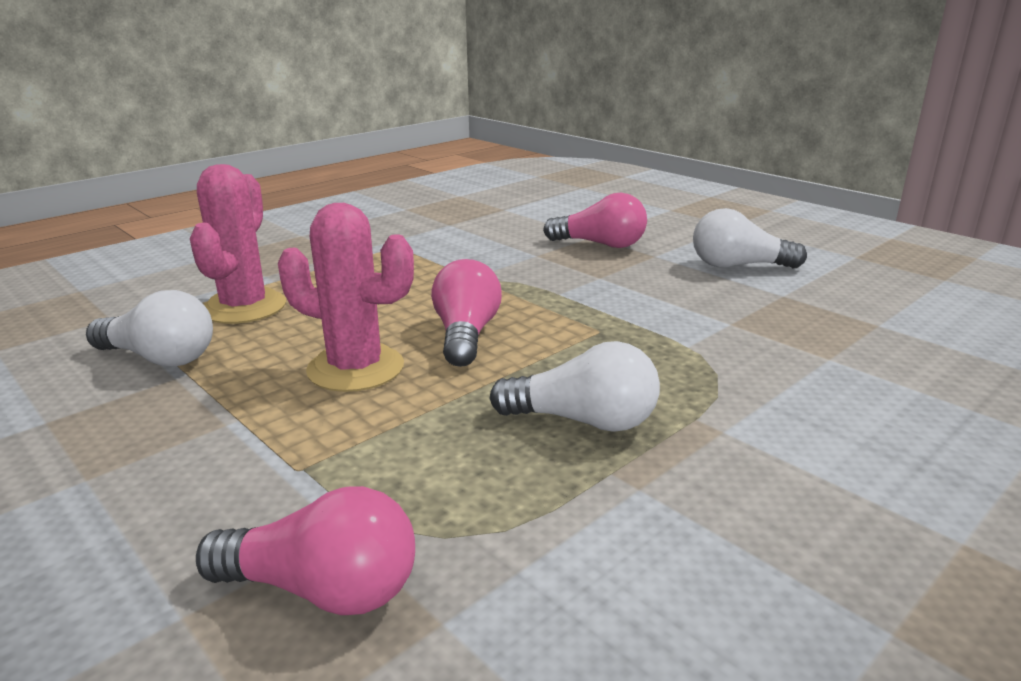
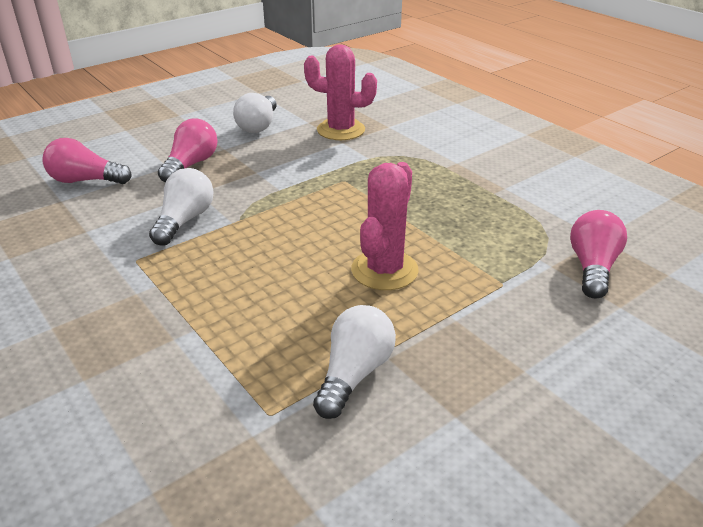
camera: 85 degrees left, 10 degrees up
pink cactus [190,164,286,324] -> pink cactus moved to [304,44,377,140]
pink light bulb [431,259,502,367] -> pink light bulb moved to [42,138,132,184]
white light bulb [489,341,660,432] -> white light bulb moved to [149,168,214,246]

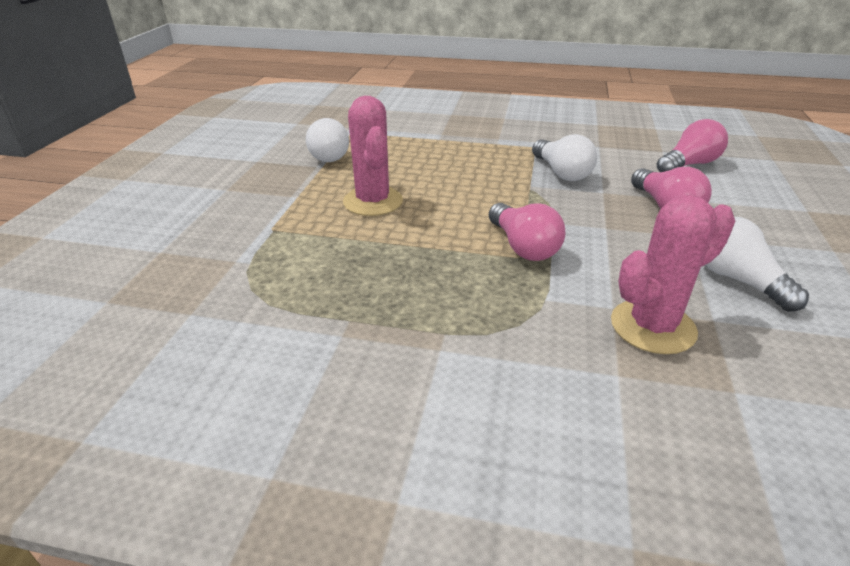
camera: 140 degrees right, 0 degrees up
pink light bulb [570,210,627,298] -> pink light bulb moved to [489,203,565,261]

